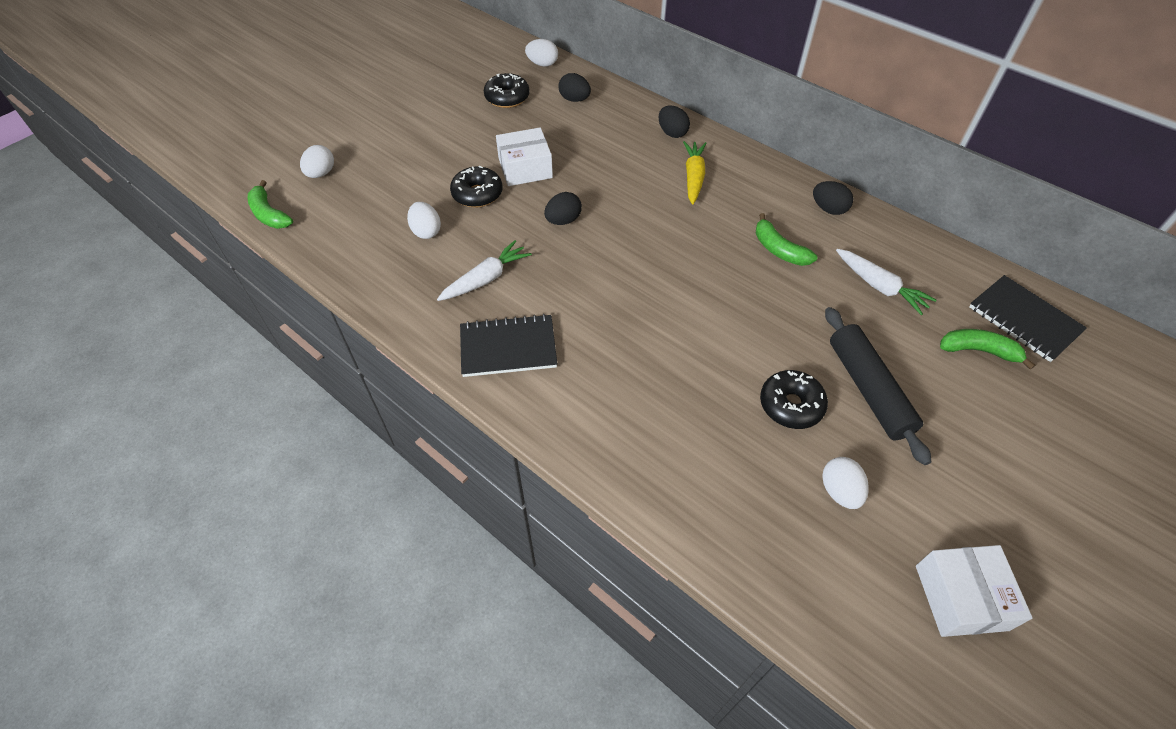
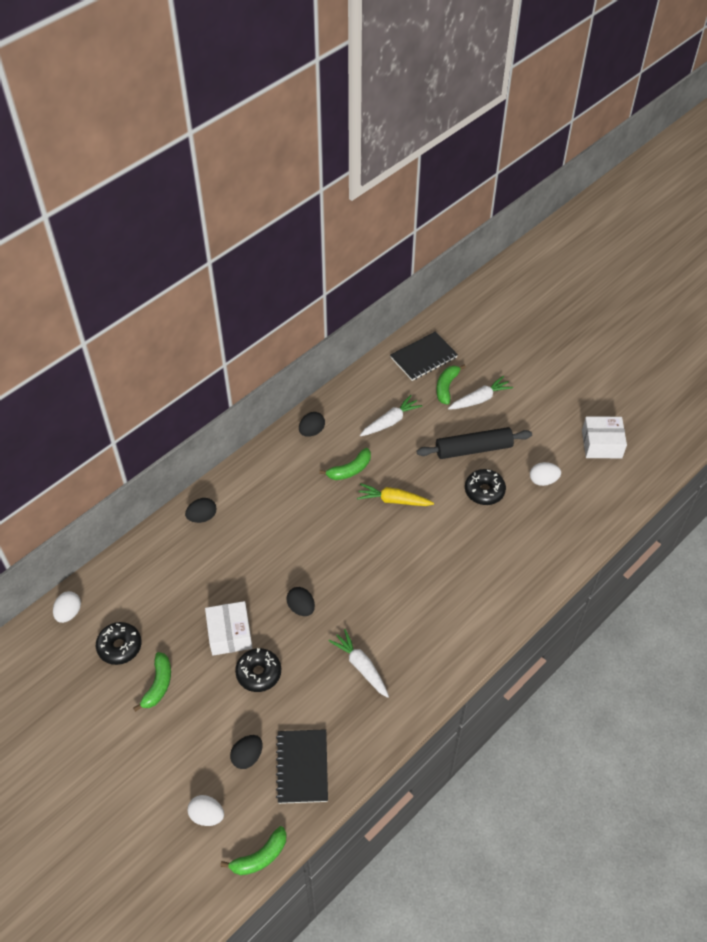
camera: 85 degrees left, 0 degrees up
white egg [407,202,441,239] -> none
black notebook [460,314,557,377] -> black notebook moved to [276,729,328,804]
black egg [558,73,591,102] -> black egg moved to [230,735,262,769]
yellow carrot [683,141,707,205] -> yellow carrot moved to [357,483,434,506]
none -> green banana [133,652,171,712]
none -> white carrot [448,376,513,410]

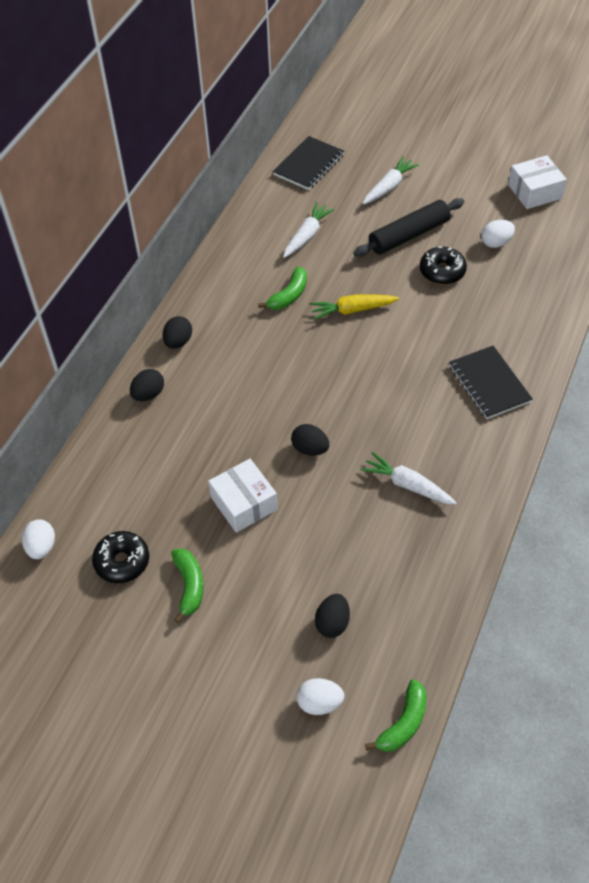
camera: 20 degrees left, 0 degrees up
black donut [235,648,281,692] -> none
black notebook [276,729,328,804] -> black notebook moved to [449,346,533,419]
black egg [299,412,325,437] -> black egg moved to [162,316,192,349]
green banana [436,364,466,405] -> none

